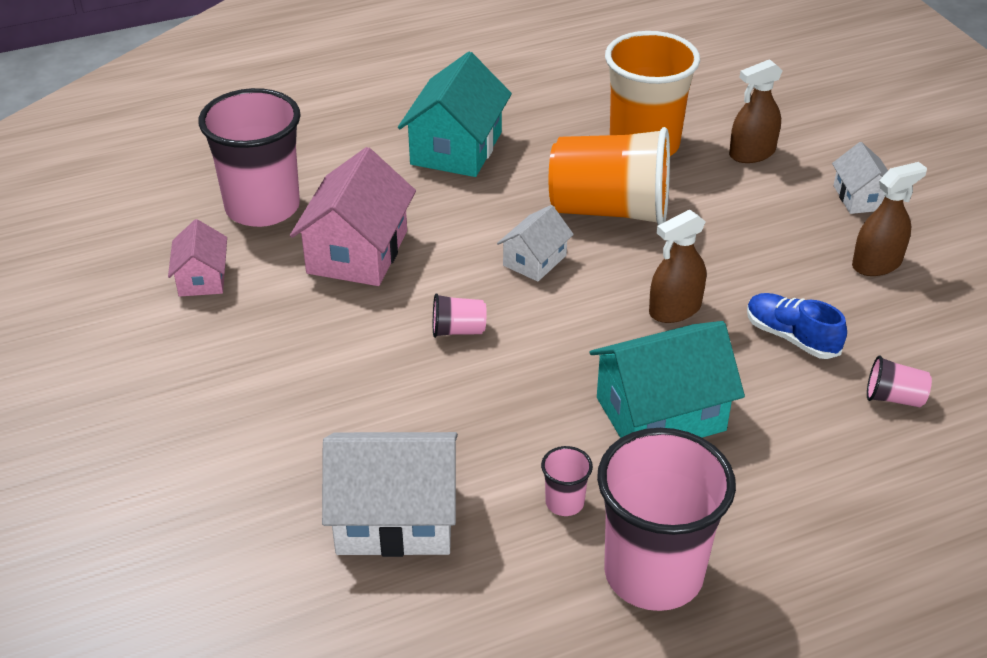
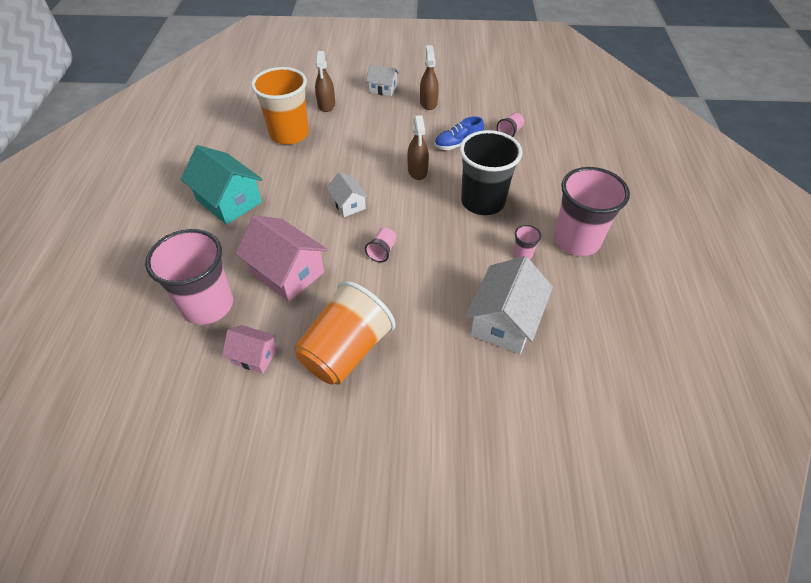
camera: 65 degrees left, 10 degrees up
orange cup [549,127,670,225] -> orange cup moved to [294,281,396,385]
turquoise house [590,321,745,438] -> black cup [460,130,522,215]

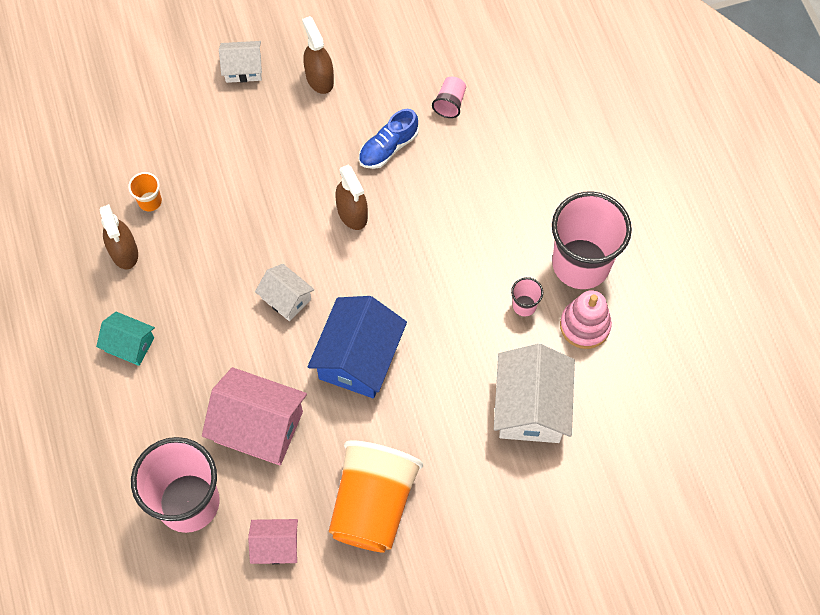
camera: 20 degrees left, 15 degrees up
turquoise house [181,145,263,225] -> turquoise house [96,312,155,366], size x0.56
orange cup [251,67,309,145] -> orange cup [128,172,162,212], size x0.41
brown spray bottle [315,51,335,112] -> brown spray bottle moved to [99,204,138,269]
pink cup [365,228,396,263] -> blue house [308,296,407,398]
black cup [460,130,522,215] -> none
none -> pink stacking toy [560,290,612,349]

